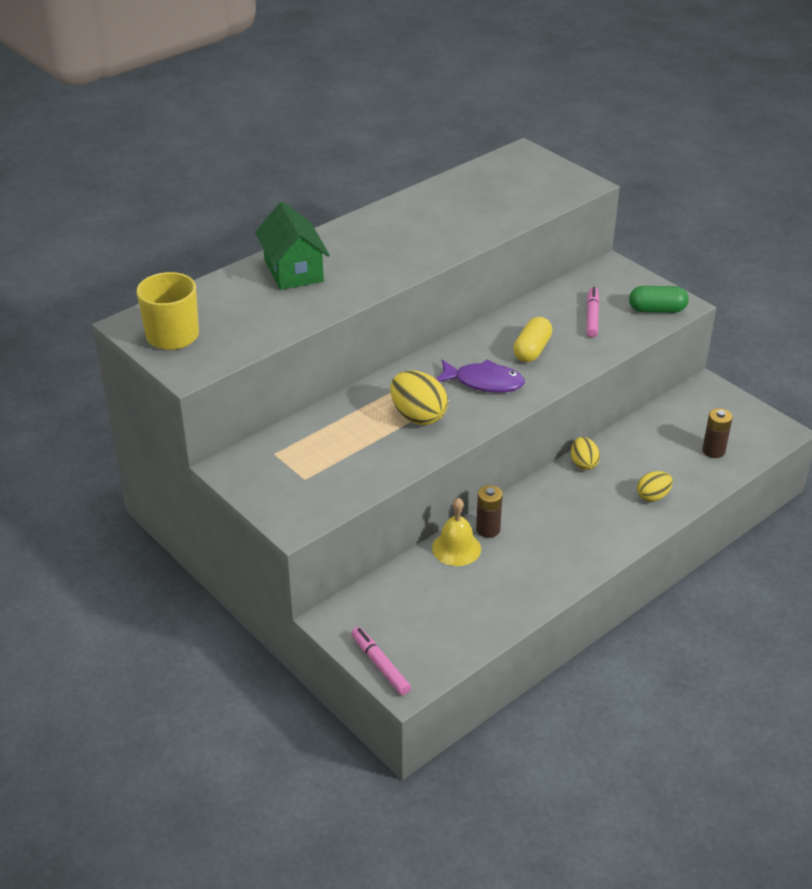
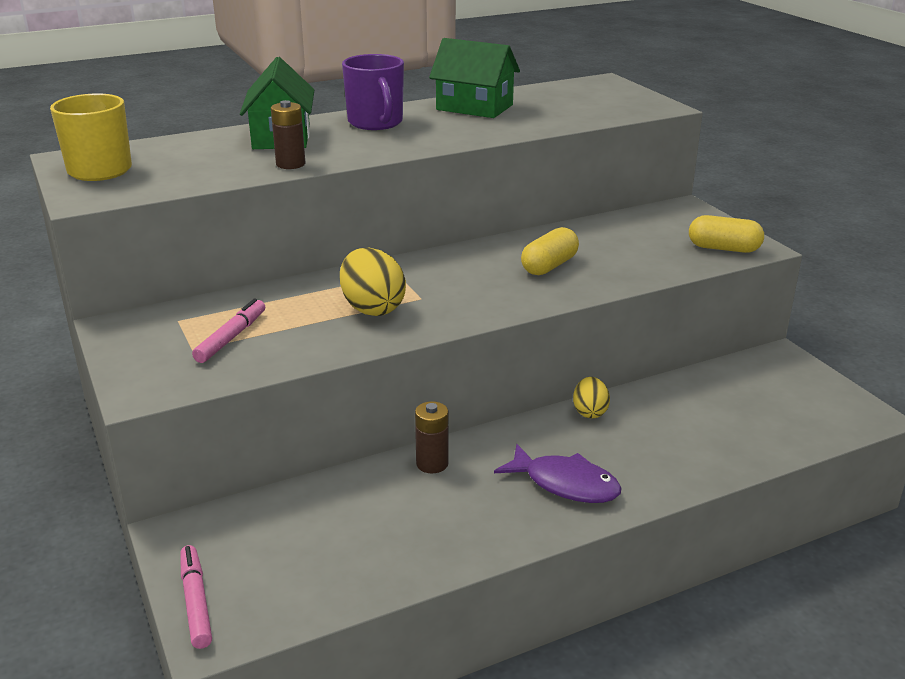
camera: 15 degrees right, 10 degrees down
yellow bell [432,498,481,566] -> none
purple fish [436,359,525,393] -> purple fish moved to [494,444,622,503]
pink marker [587,287,599,338] -> pink marker moved to [192,298,265,363]
green capsule [629,286,689,313] -> yellow capsule [689,215,764,253]
yellow egg [637,471,673,502] -> none
brown battery [702,408,733,458] -> brown battery moved to [271,100,306,169]
none -> purple mug [342,54,404,130]
none -> green house [429,38,520,118]

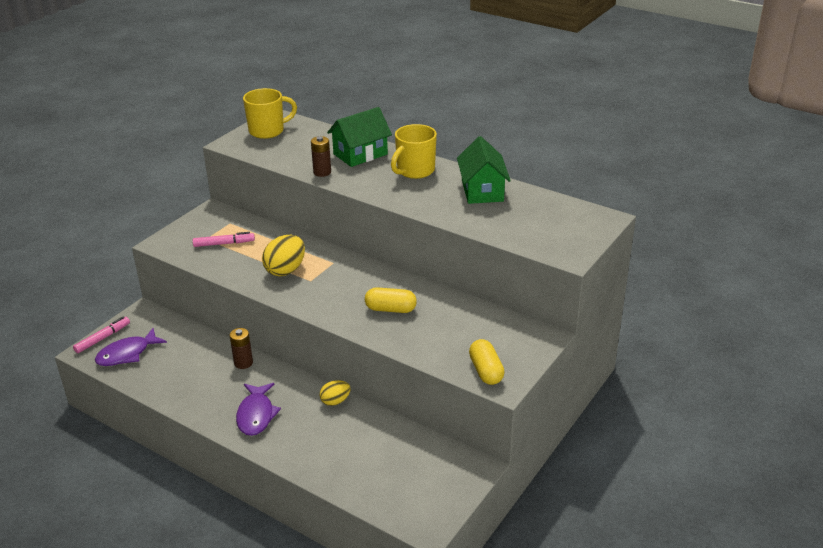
camera: 60 degrees right, 5 degrees up
purple mug [342,54,404,130] -> yellow mug [391,124,437,179]
none -> purple fish [95,328,167,366]

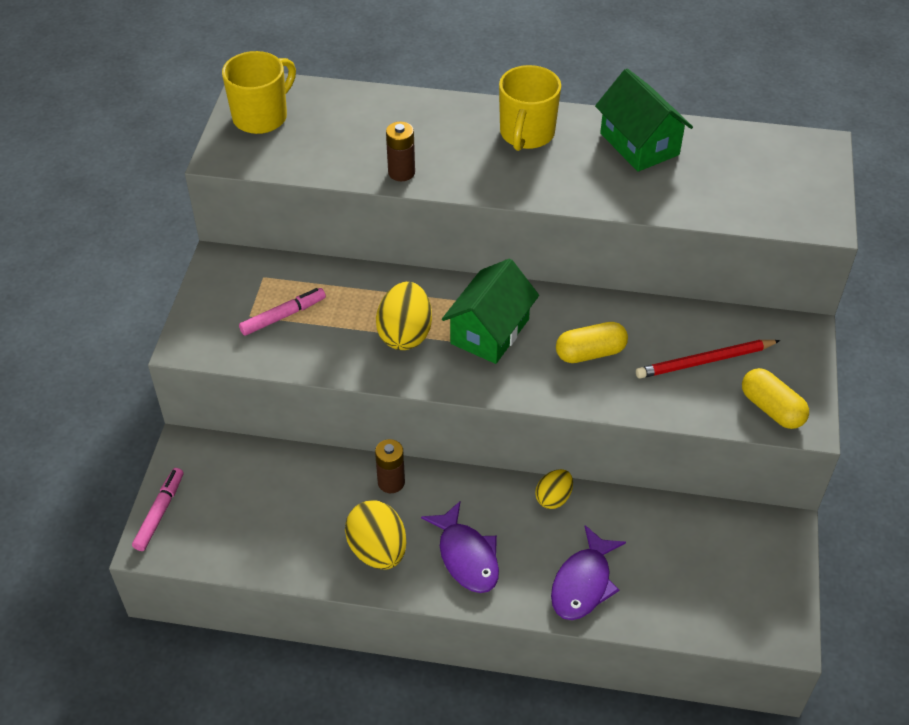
camera: 25 degrees left, 15 degrees up
purple fish [95,328,167,366] -> purple fish moved to [551,525,626,620]
green house [327,107,392,167] -> green house moved to [442,259,539,364]
none -> yellow egg [345,500,406,570]
none -> red pencil [636,340,780,379]

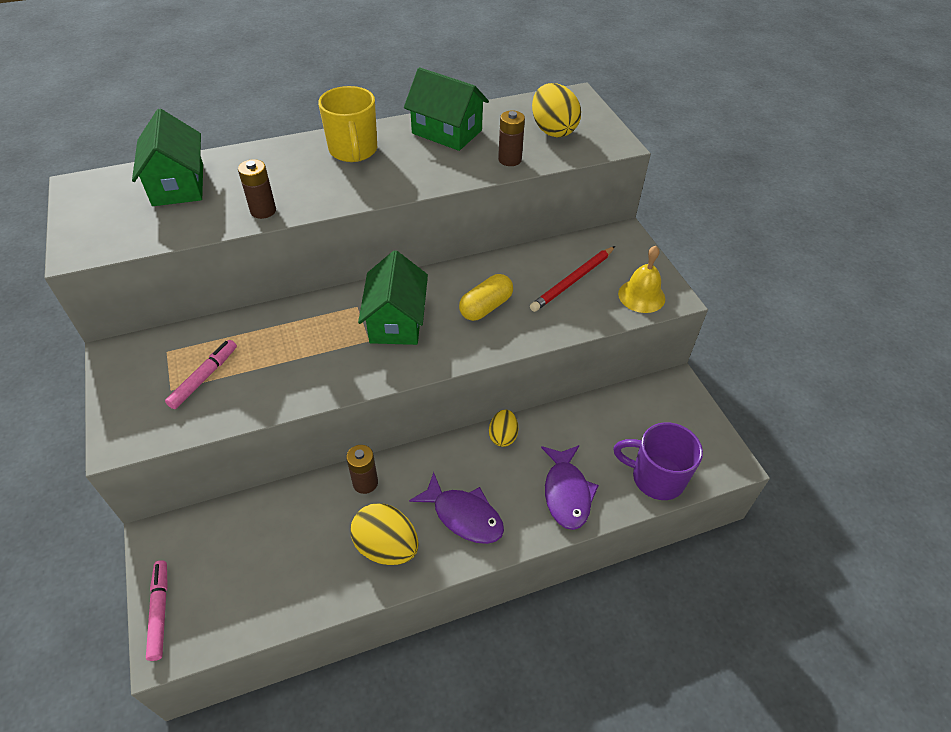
camera: 30 degrees left, 0 degrees up
yellow mug [222,51,296,134] -> none
yellow egg [376,282,432,350] -> yellow egg moved to [532,83,581,138]
yellow capsule [742,368,809,429] -> yellow bell [618,246,665,313]
none -> green house [132,109,203,206]
none -> brown battery [498,110,525,166]
none -> purple mug [613,422,703,500]

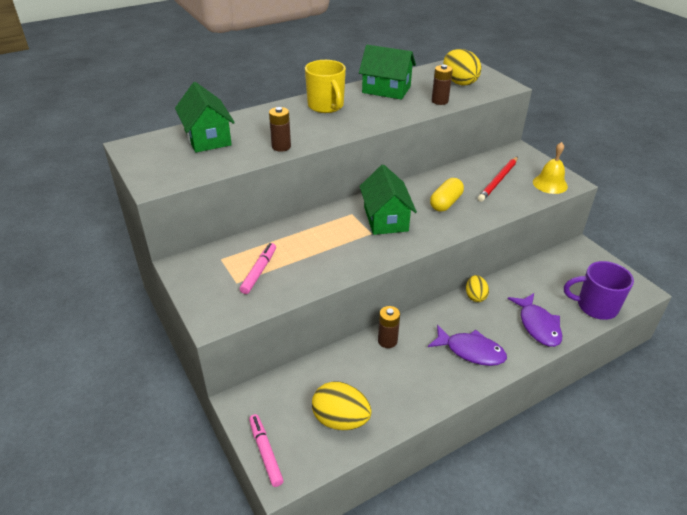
camera: 10 degrees left, 10 degrees down
yellow egg [351,503,419,565] -> yellow egg moved to [312,381,372,430]

